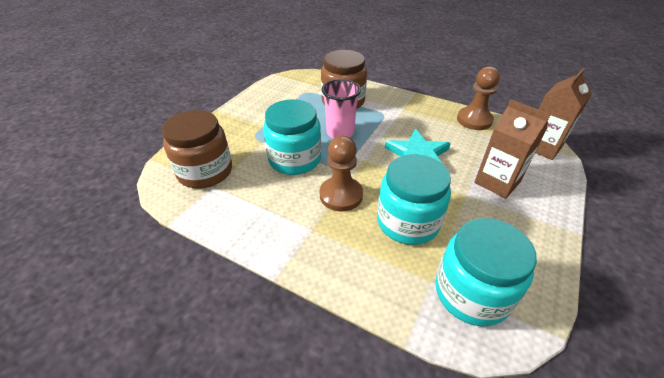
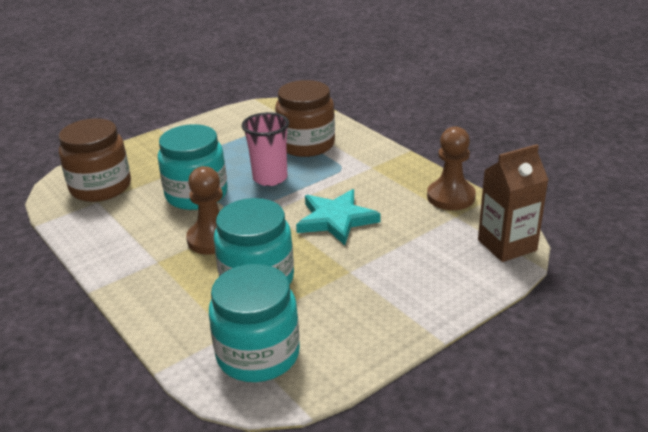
camera: 25 degrees right, 10 degrees down
brown carton [474,99,551,199] -> none

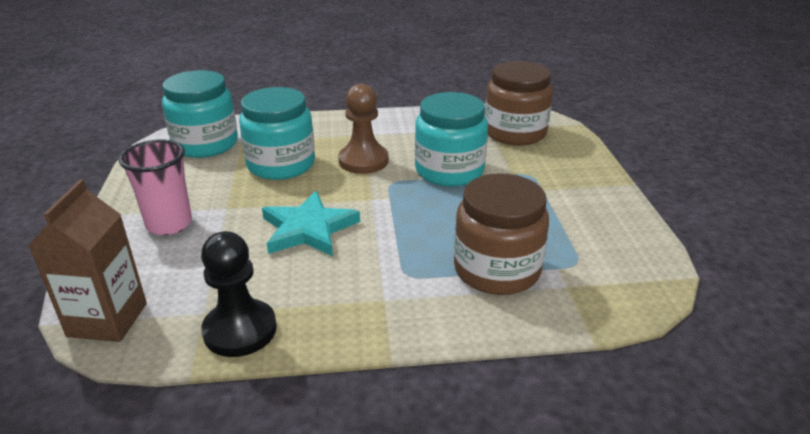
camera: 120 degrees right, 0 degrees up
pink cup [242,112,289,186] -> pink cup moved to [119,139,192,235]
brown pawn [427,126,476,210] -> black pawn [201,231,277,357]

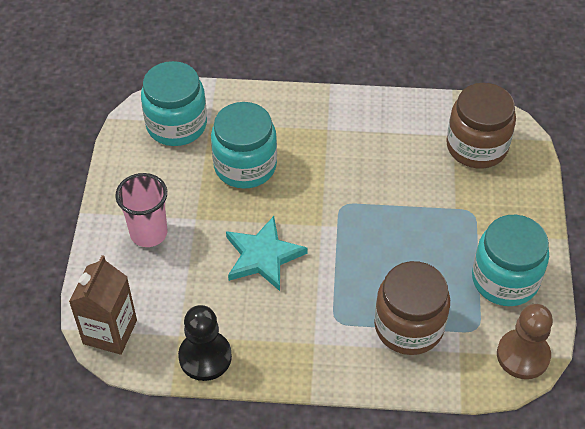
camera: 10 degrees right, 20 degrees up
brown pawn [338,84,389,174] -> brown pawn moved to [497,304,553,379]
turquoise jar [415,92,488,187] -> turquoise jar moved to [472,215,549,306]

